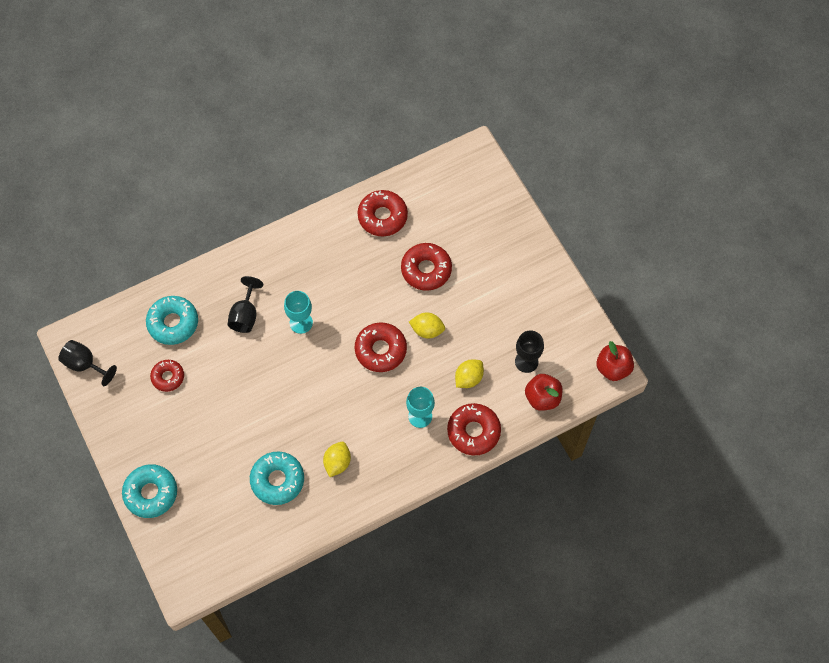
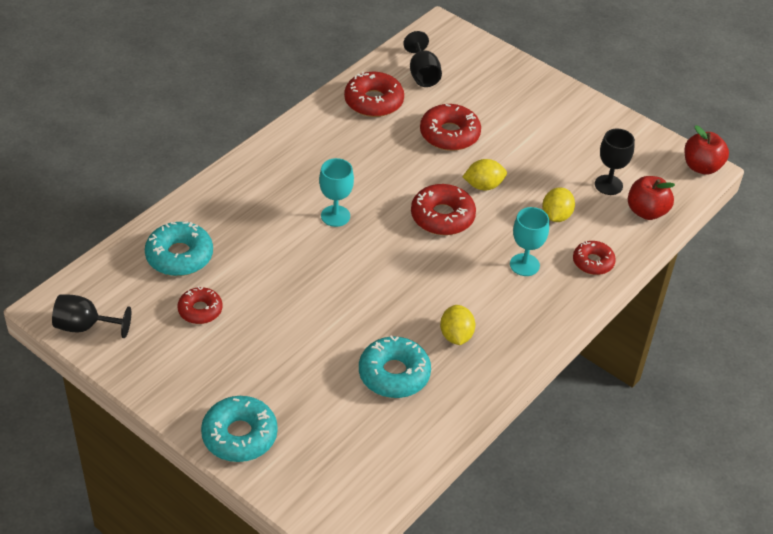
camera: 25 degrees left, 20 degrees down
black goblet [228,276,263,333] -> black goblet moved to [403,31,442,87]
red donut [447,403,501,456] -> red donut [573,241,616,275], size x0.64

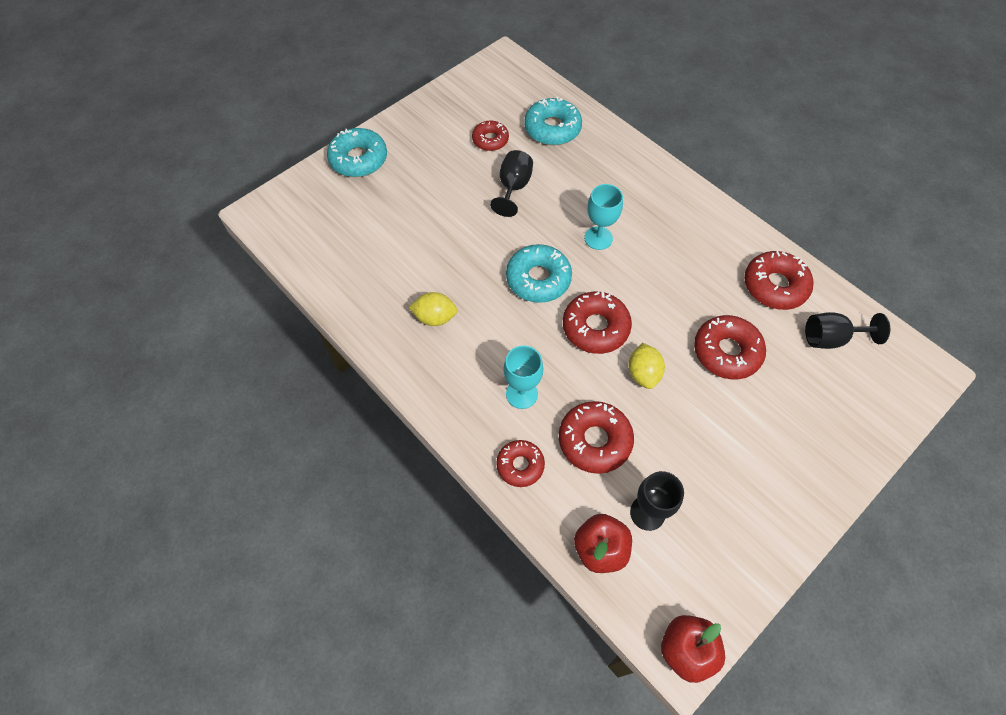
camera: 100 degrees right, 15 degrees up
black goblet [52,294,131,338] -> black goblet moved to [490,150,533,217]
turquoise donut [359,335,431,398] -> turquoise donut moved to [506,244,572,303]
yellow lemon [542,187,575,222] -> red donut [559,401,634,474]

